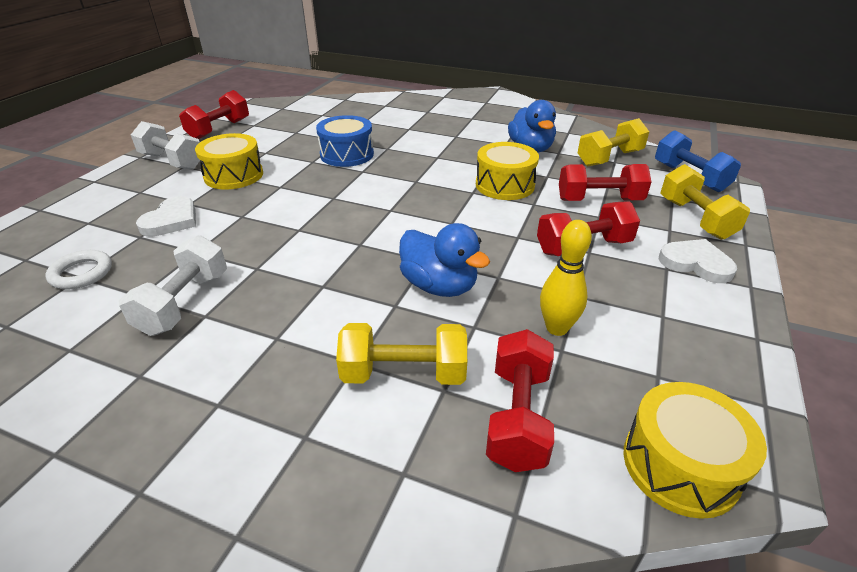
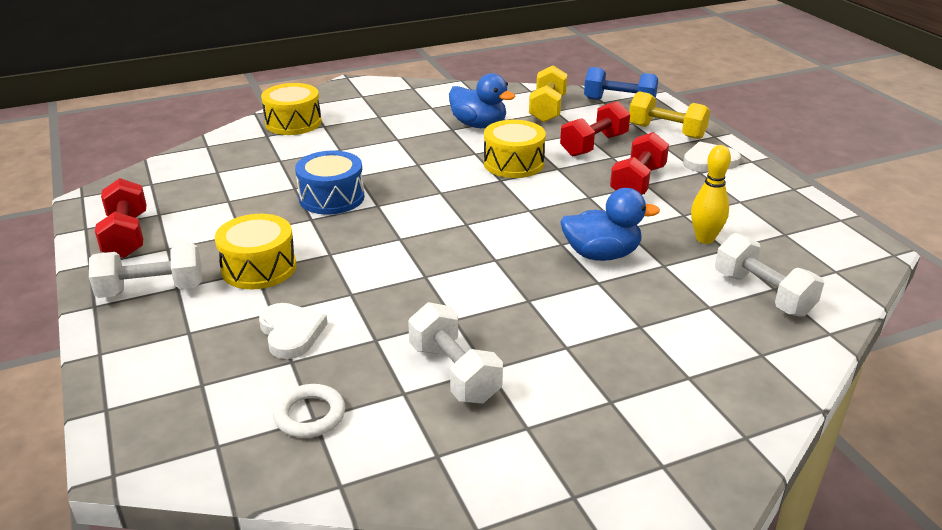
camera: 45 degrees left, 5 degrees down
yellow dumbbell [336,323,467,385] -> none
red dumbbell [486,329,554,472] -> white dumbbell [715,233,824,317]
yellow drum [623,382,767,519] -> yellow drum moved to [261,83,322,135]

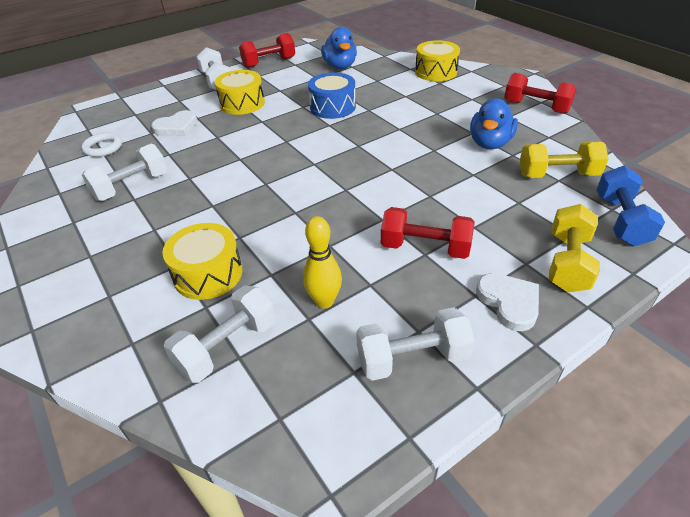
camera: 80 degrees right, 10 degrees up
yellow drum [484,120,546,178] -> yellow drum moved to [162,223,242,300]
red dumbbell [560,101,630,157] -> red dumbbell moved to [504,73,577,114]
blue duck [560,188,660,261] -> blue duck moved to [321,27,357,69]
none -> white dumbbell [356,307,475,381]

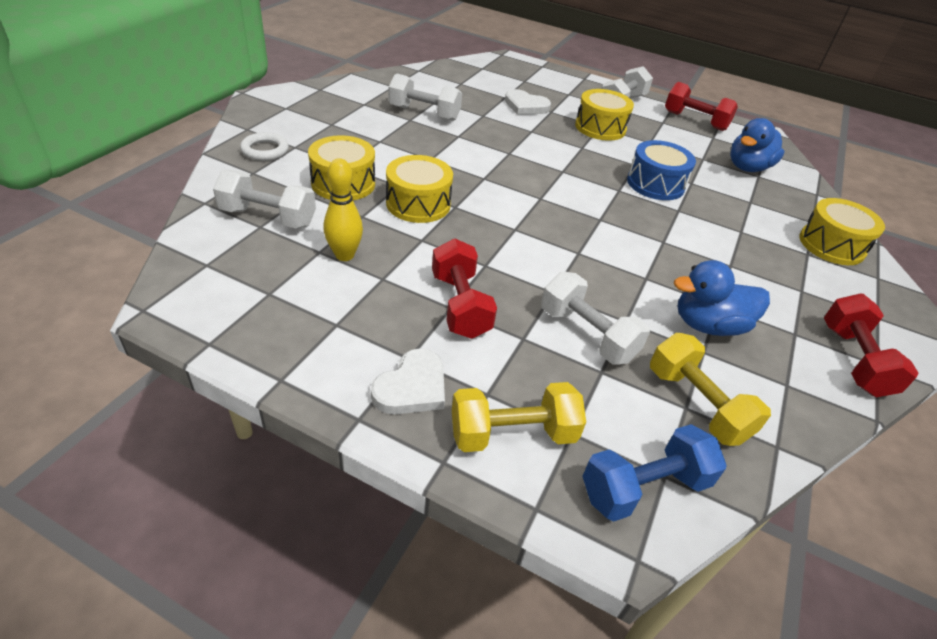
camera: 55 degrees right, 0 degrees up
white ring [81,133,122,157] -> white ring moved to [240,132,289,161]
white dumbbell [356,307,475,381] -> white dumbbell moved to [541,271,650,365]
none -> yellow drum [386,155,453,223]

